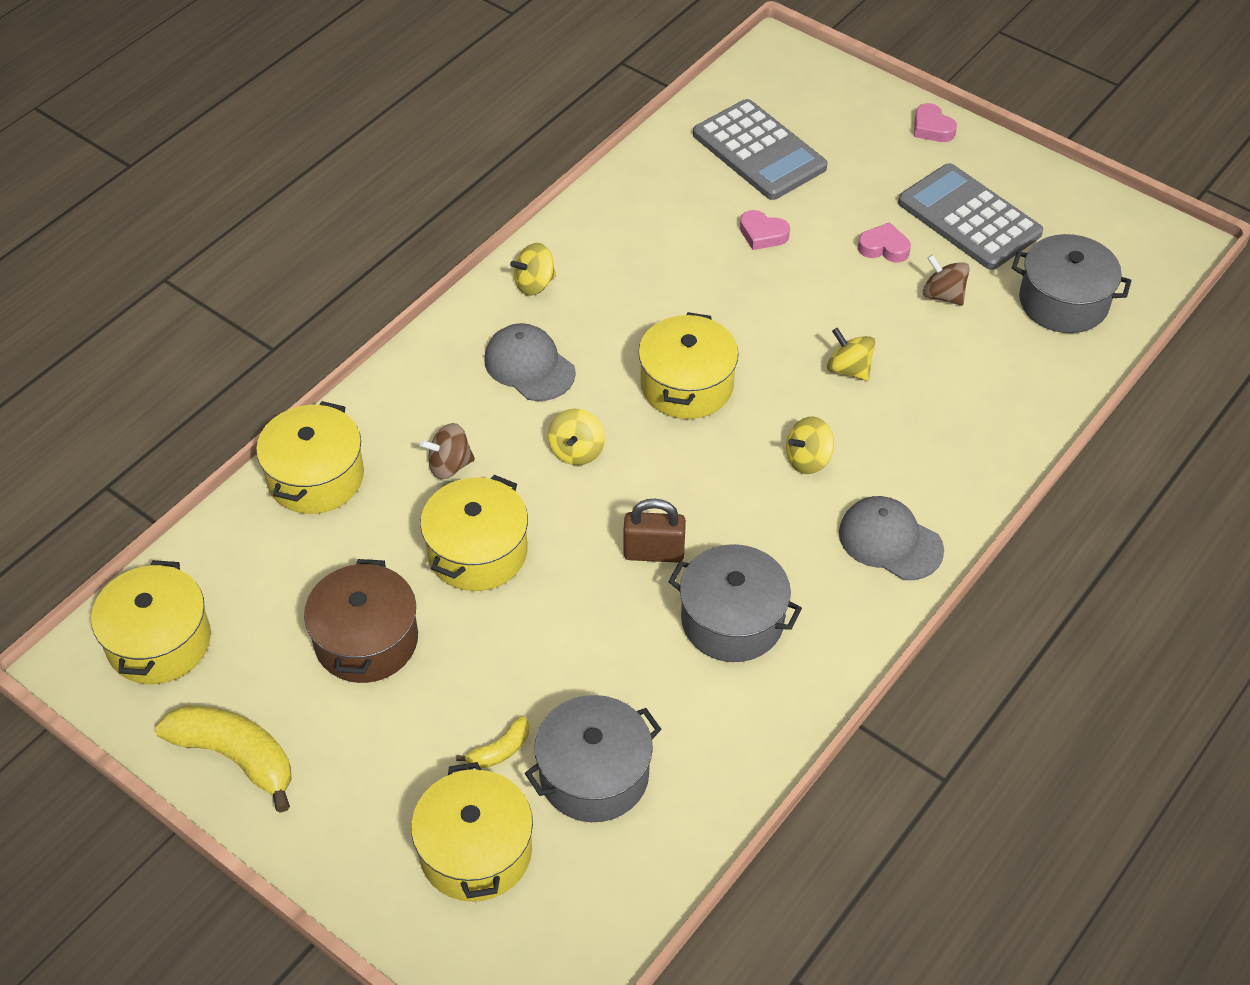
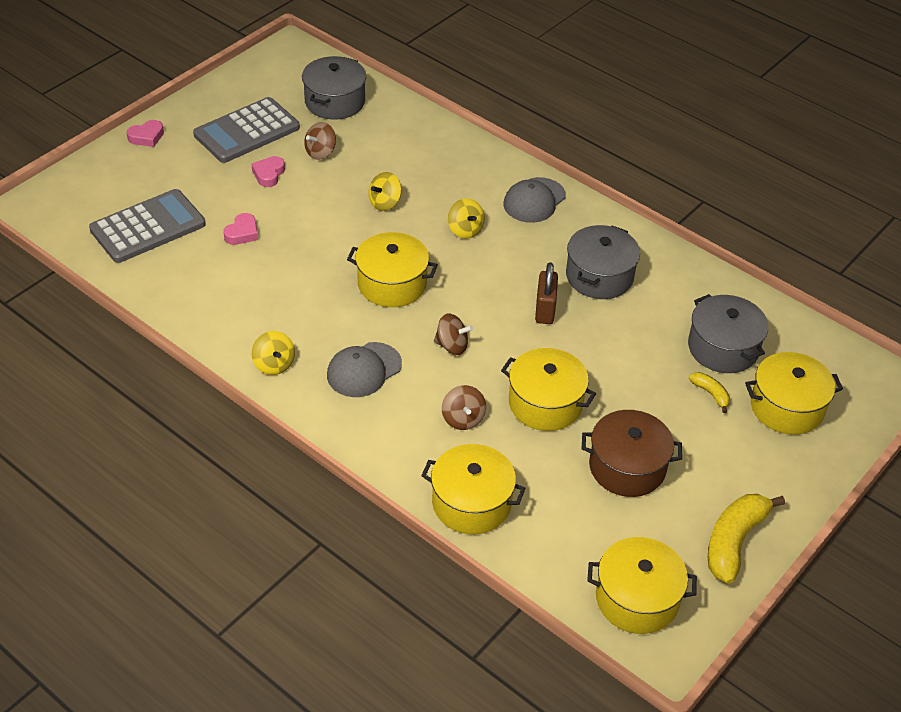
camera: 90 degrees left, 5 degrees down
yellow spinning top [548,409,605,465] -> brown spinning top [434,313,473,355]

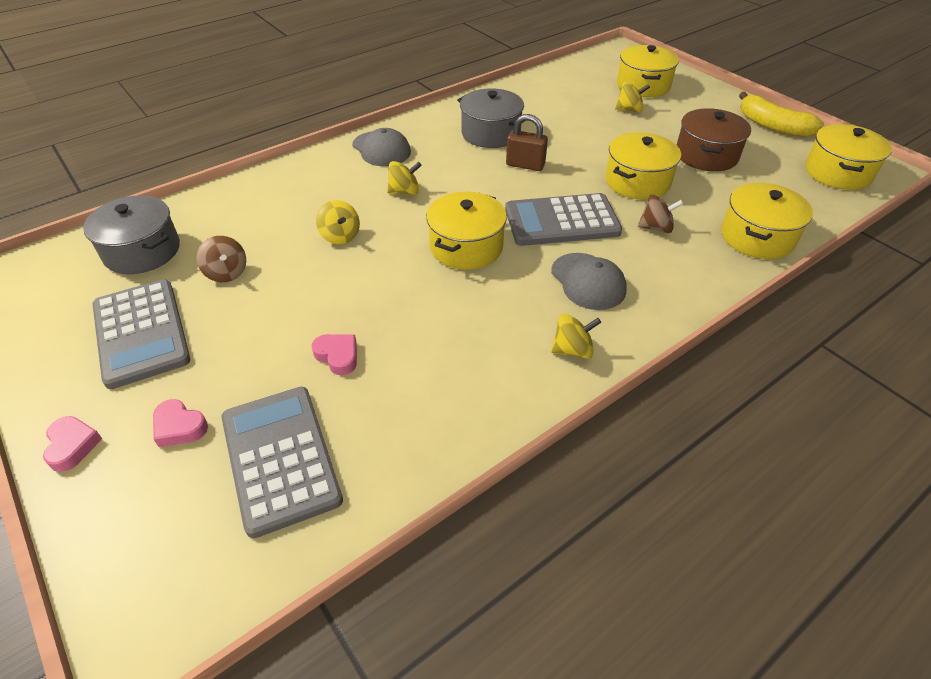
camera: 75 degrees left, 0 degrees up
pink heart [251,156,285,187] -> pink heart moved to [153,399,208,447]
brown spinning top [434,313,473,355] -> grey calculator [505,193,622,246]
grey pot [688,294,768,373] -> none
yellow banana [689,372,730,413] -> yellow spinning top [615,82,650,112]

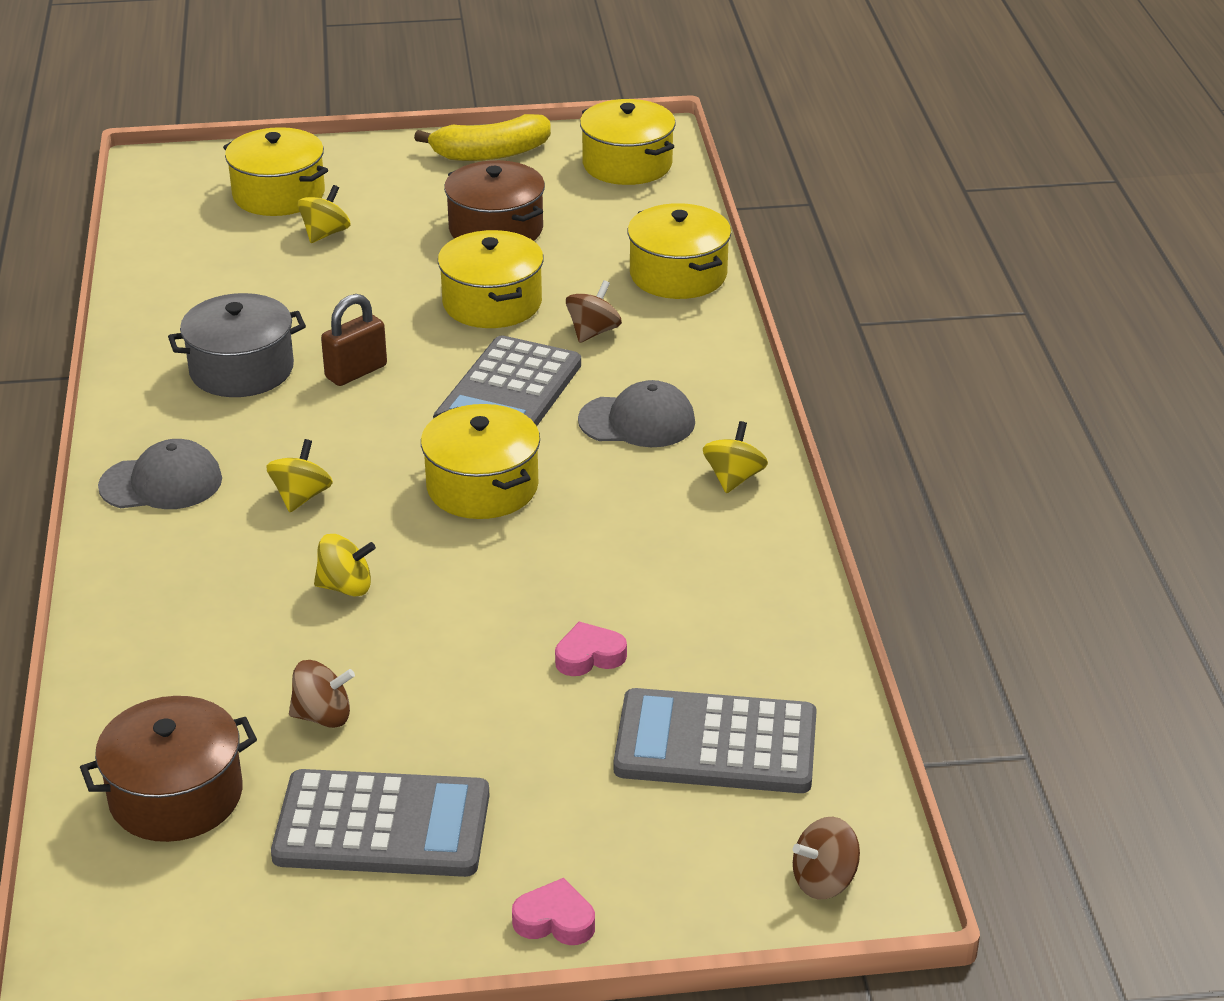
camera: 60 degrees left, 10 degrees down
grey pot [83,195,180,274] -> brown pot [80,696,257,842]
pink heart [153,399,208,447] -> none
none -> brown spinning top [793,817,860,899]

